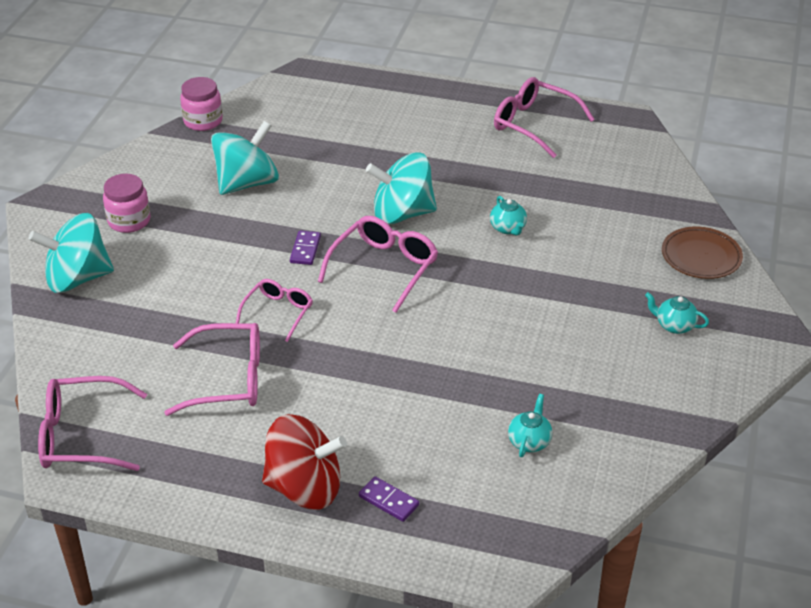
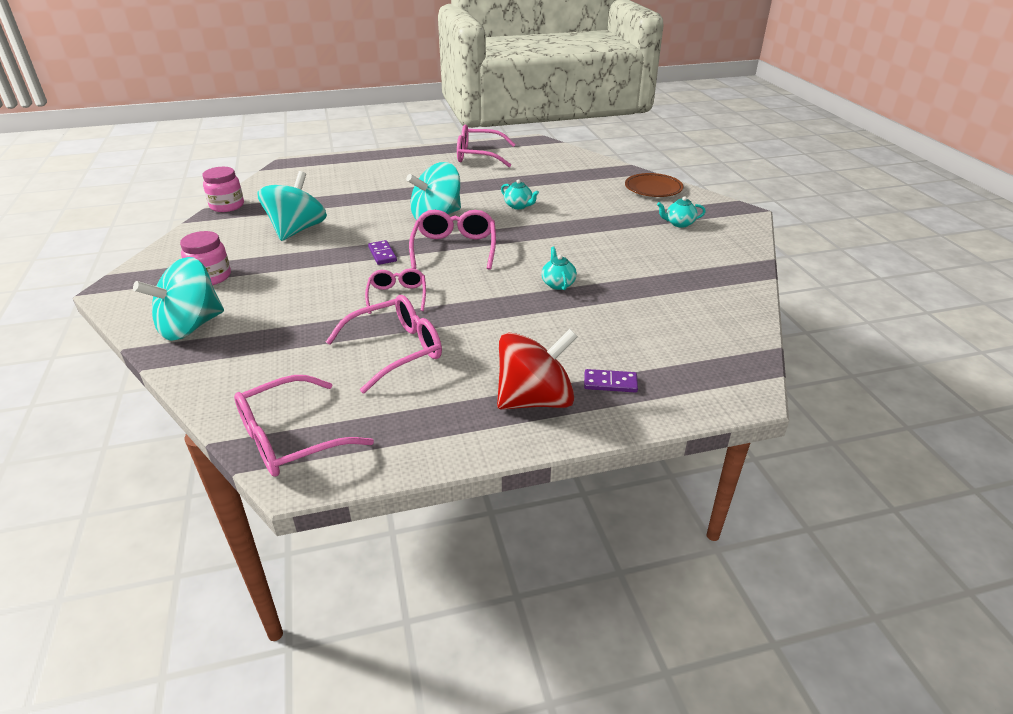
camera: 30 degrees left, 5 degrees down
turquoise teapot [508,394,552,457] -> turquoise teapot moved to [541,247,577,290]

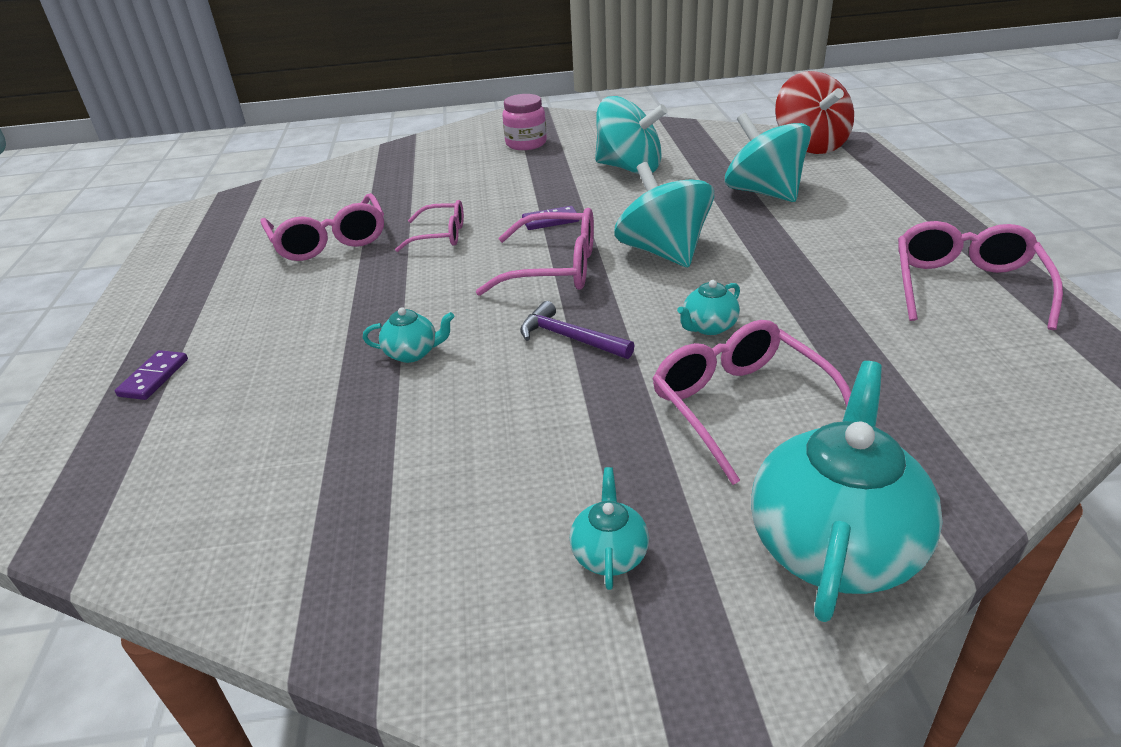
camera: 100 degrees right, 0 degrees up
turquoise spinning top [133,257,224,341] -> turquoise spinning top moved to [725,113,811,202]
pink jar [202,167,244,212] -> none
pink glasses [234,375,374,477] -> pink glasses moved to [652,320,851,485]
red spinning top [497,329,578,409] -> red spinning top moved to [775,71,854,154]
brown plate [625,173,683,197] -> turquoise teapot [751,361,943,622]
none -> purple hammer [520,301,635,359]

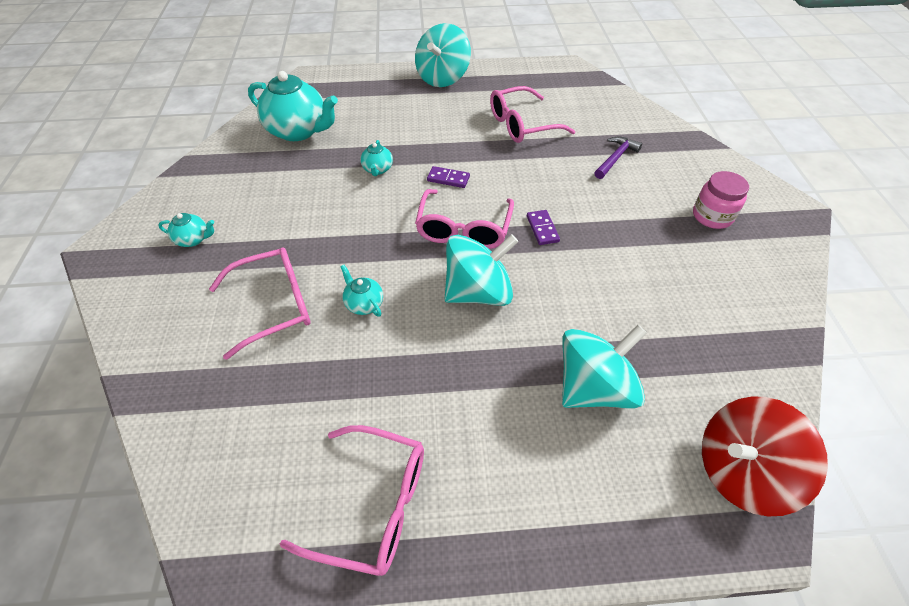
camera: 90 degrees right, 15 degrees up
purple domino [115,350,188,400] -> purple domino moved to [427,166,470,188]
pink glasses [395,200,464,252] -> none
purple hammer [520,301,635,359] -> purple hammer moved to [594,136,642,179]
turquoise spinning top [595,96,667,174] -> turquoise spinning top moved to [415,23,471,87]
turquoise teapot [751,361,943,622] -> turquoise teapot moved to [248,71,338,141]

